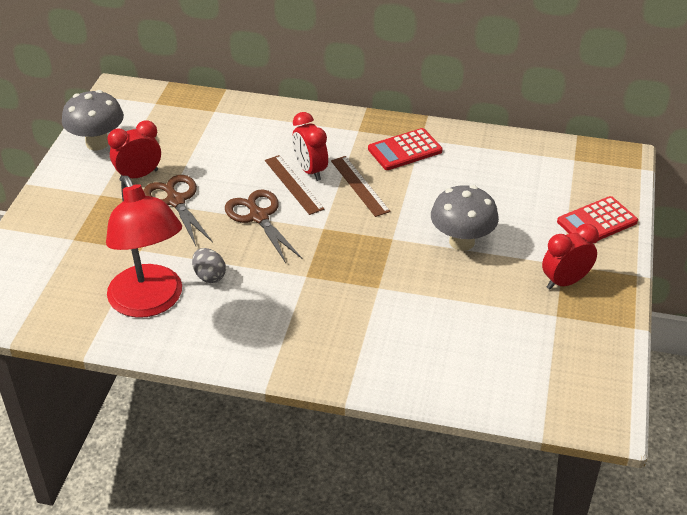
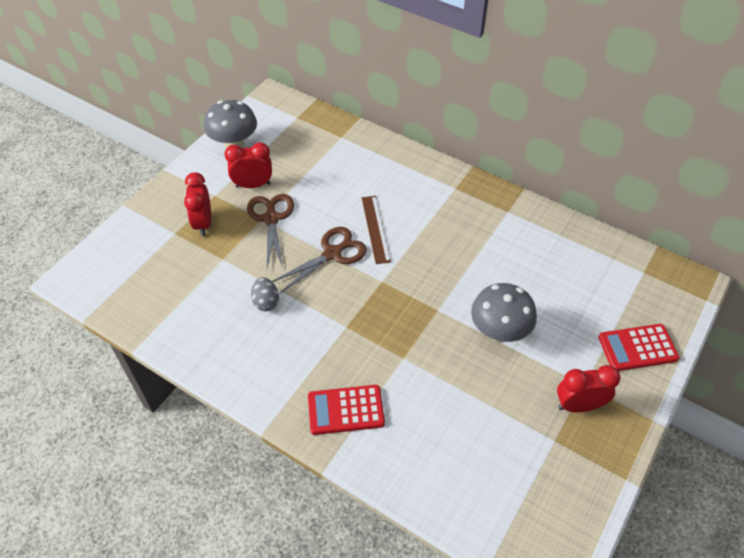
camera: 20 degrees right, 10 degrees up
red lamp [106,176,182,318] -> none
brown scissors [225,190,302,263] -> brown scissors turned 60 degrees clockwise [272,227,367,293]
red clock [292,112,328,181] -> red clock moved to [184,172,211,236]
brown ruler [331,156,391,217] -> none
red calculator [368,128,443,170] -> red calculator moved to [308,385,385,435]

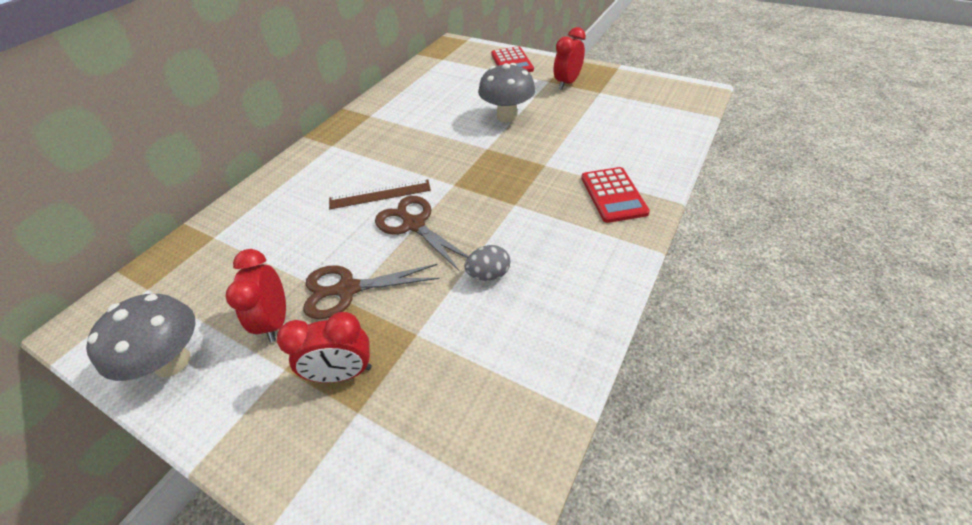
camera: 90 degrees left, 5 degrees down
red clock [557,365,621,412] -> red clock turned 45 degrees clockwise [554,27,586,90]

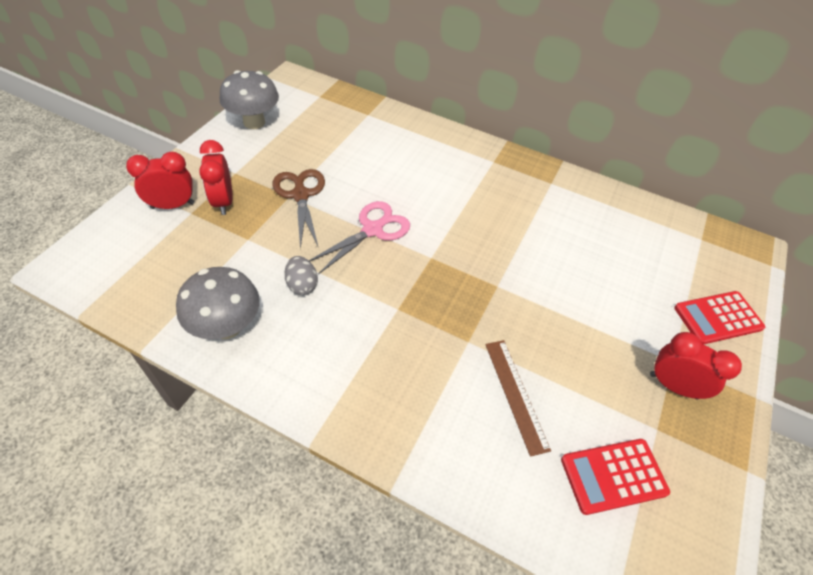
camera: 80 degrees right, 5 degrees up
red clock [225,249,286,342] -> red clock moved to [126,152,194,209]
brown ruler [329,180,431,209] -> brown ruler moved to [485,340,551,457]
brown scissors [375,196,468,272] -> pink scissors [309,201,410,274]
grey mushroom [478,63,535,122] -> grey mushroom moved to [176,267,260,339]
red calculator [581,167,650,223] -> red calculator moved to [561,439,670,515]

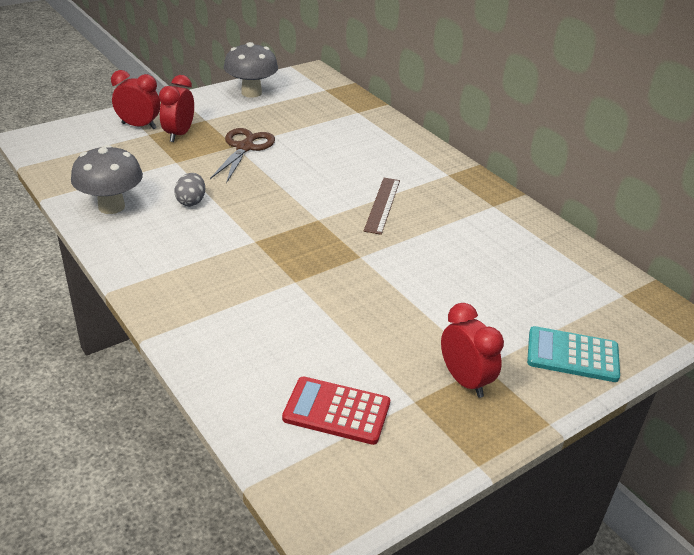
camera: 30 degrees right, 15 degrees down
pink scissors [309,201,410,274] -> none
brown ruler [485,340,551,457] -> brown ruler moved to [364,178,400,235]
red calculator [674,291,765,345] -> turquoise calculator [527,326,620,382]

